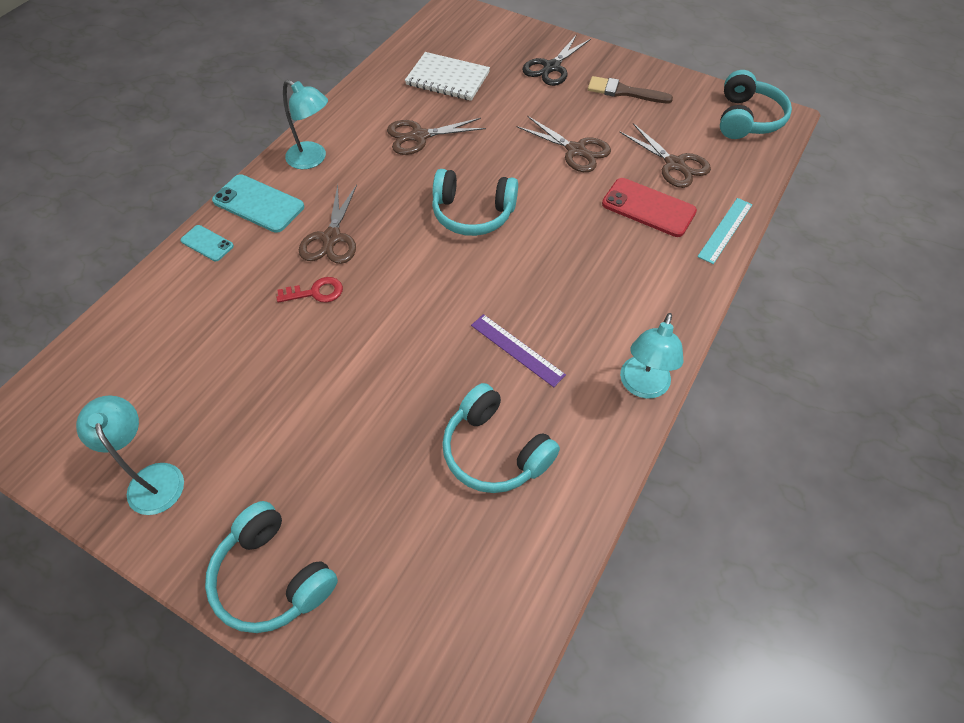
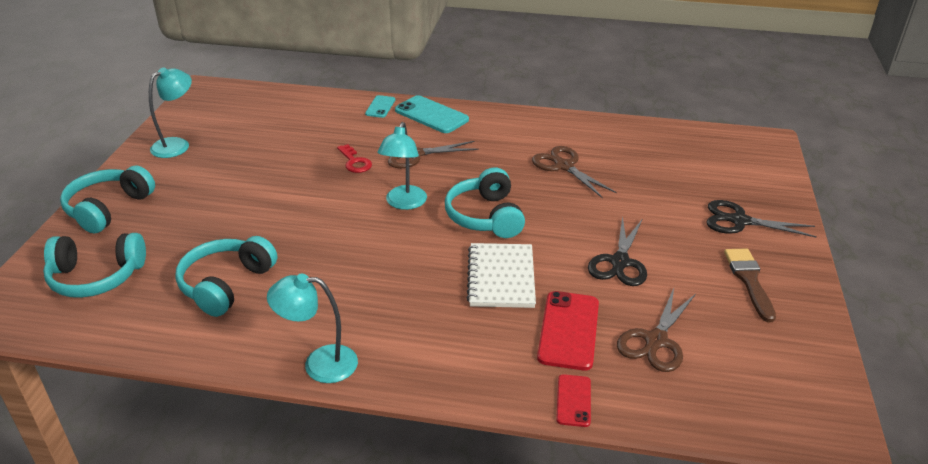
camera: 70 degrees right, 20 degrees down
turquoise phone [212,174,304,233] -> turquoise phone turned 60 degrees counterclockwise [395,95,469,133]
turquoise lamp [283,80,328,169] -> turquoise lamp moved to [378,122,427,210]
white notebook [405,52,490,101] -> white notebook moved to [467,243,536,308]
purple ruler [471,314,566,387] -> none
brown scissors [516,116,611,172] -> black scissors [588,216,647,286]
turquoise ruler [697,198,753,264] -> red phone [556,374,591,427]
turquoise headphones [720,70,792,139] -> turquoise headphones moved to [43,233,146,298]

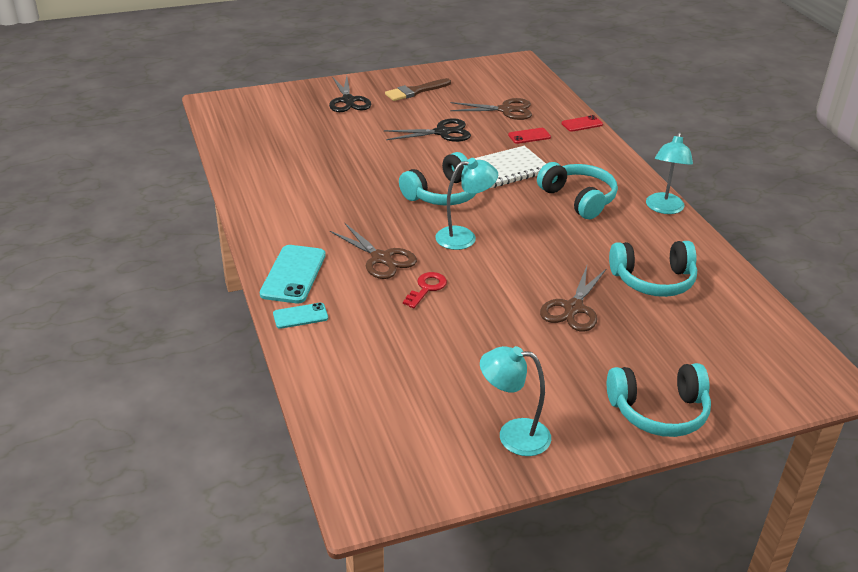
camera: 120 degrees left, 0 degrees up
turquoise headphones [43,233,146,298] -> turquoise headphones moved to [537,162,618,219]
turquoise lamp [267,274,358,383] -> turquoise lamp turned 45 degrees clockwise [646,132,693,214]
brown scissors [532,146,617,198] -> brown scissors moved to [540,266,607,332]
red phone [537,291,599,371] -> red phone [508,128,551,144], size x0.56

